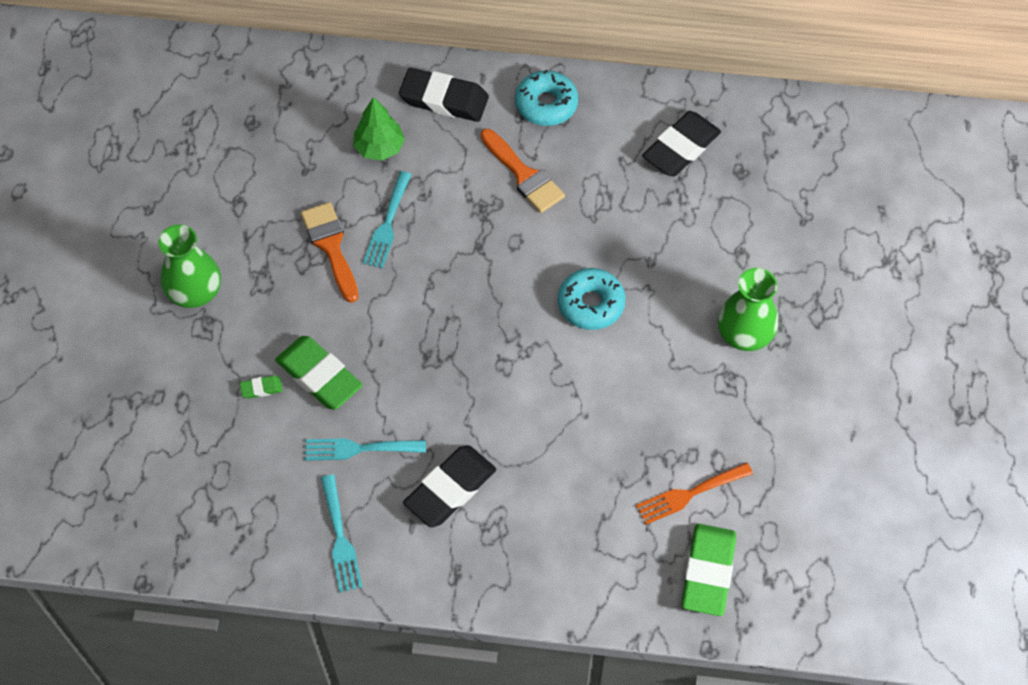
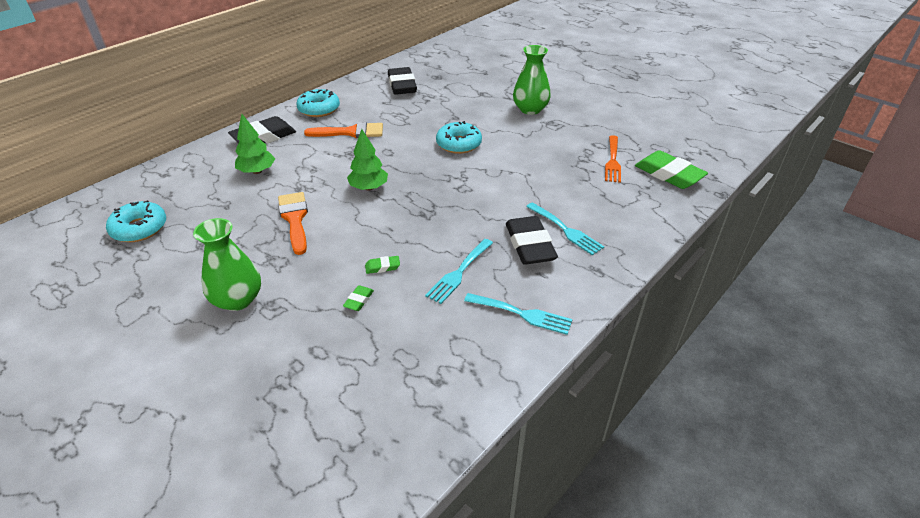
camera: 55 degrees left, 20 degrees down
green eraser [275,336,363,410] -> green eraser [365,256,400,274], size x0.44
orange brush [301,202,358,303] -> orange brush turned 60 degrees clockwise [278,192,308,255]
turquoise fork [363,171,412,268] -> turquoise fork moved to [526,202,604,255]
none -> turquoise donut [106,200,166,242]
none -> green tree [347,129,388,191]

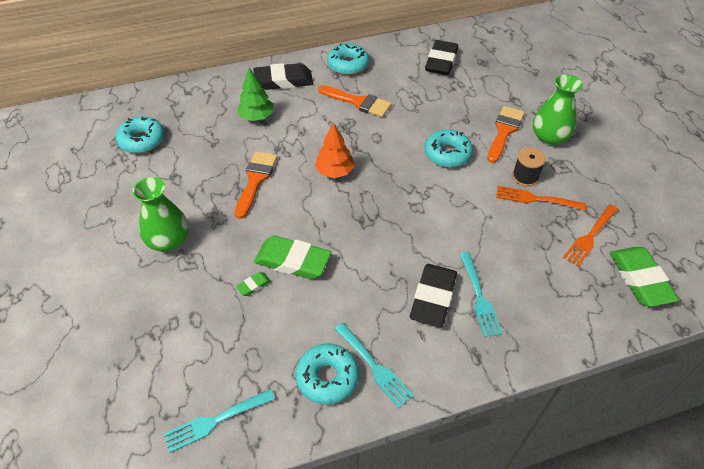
camera: 30 degrees right, 10 degrees up
green tree [347,129,388,191] -> orange tree [315,123,355,178]
green eraser [365,256,400,274] -> green eraser [254,236,331,279], size x2.29
turquoise fork [425,239,493,304] -> turquoise fork moved to [164,389,275,453]
none -> turquoise donut [295,343,359,405]
none -> orange brush [487,106,525,163]
none -> orange fork [496,186,586,211]
none -> black spool [512,147,546,187]

